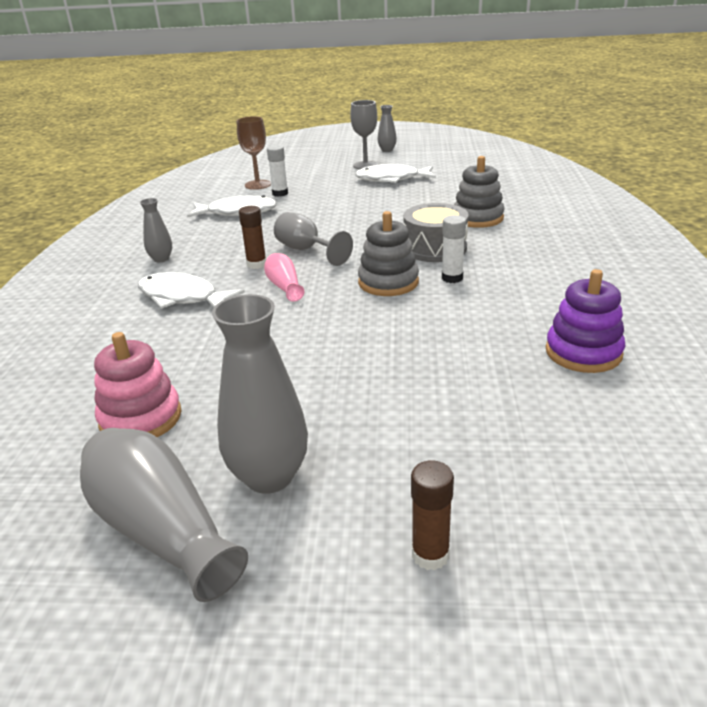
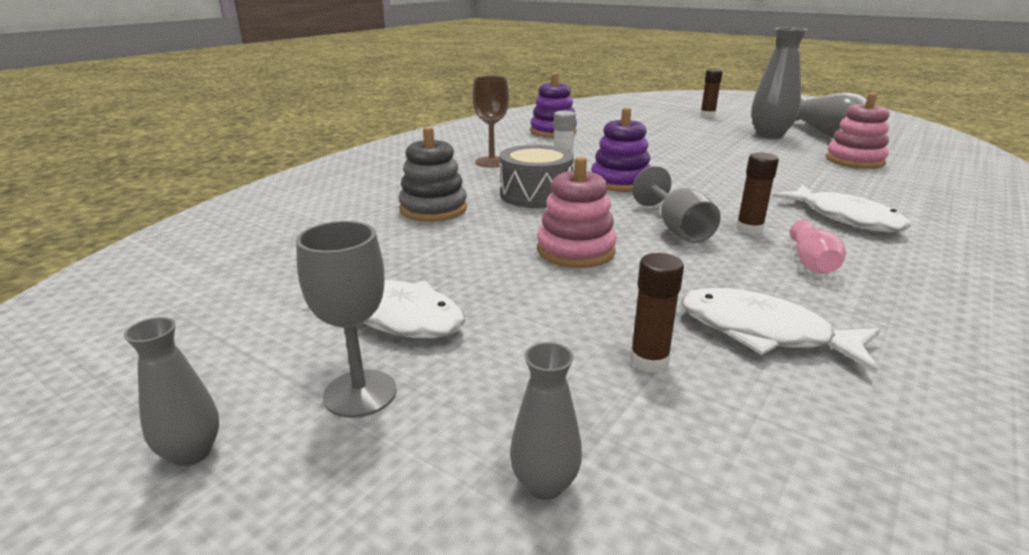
camera: 150 degrees left, 5 degrees down
grey vase [140,198,172,262] -> grey vase moved to [510,342,582,500]
brown goblet [237,116,271,190] -> brown goblet moved to [473,76,509,167]
pink vase [264,253,304,302] -> pink vase moved to [790,220,846,274]
white glue stick [267,145,288,197] -> brown glue stick [630,253,684,373]
grey stacking toy [358,211,419,296] -> purple stacking toy [591,107,651,192]
none -> pink stacking toy [537,156,617,268]

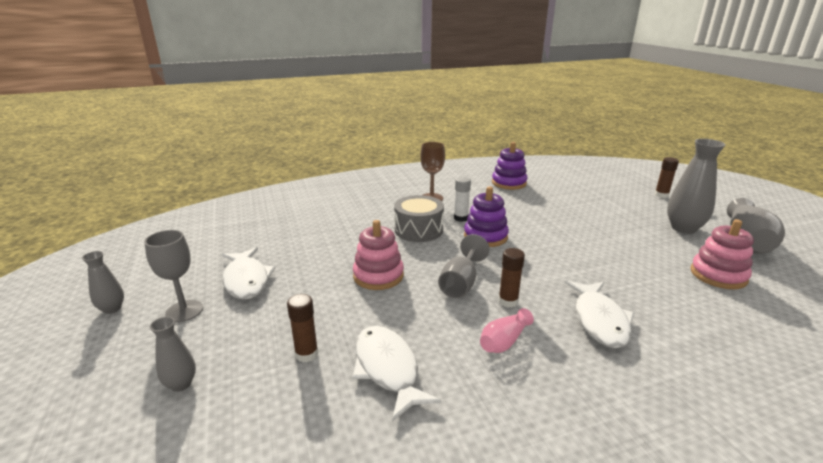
camera: 35 degrees right, 0 degrees up
grey stacking toy [398,127,467,222] -> none

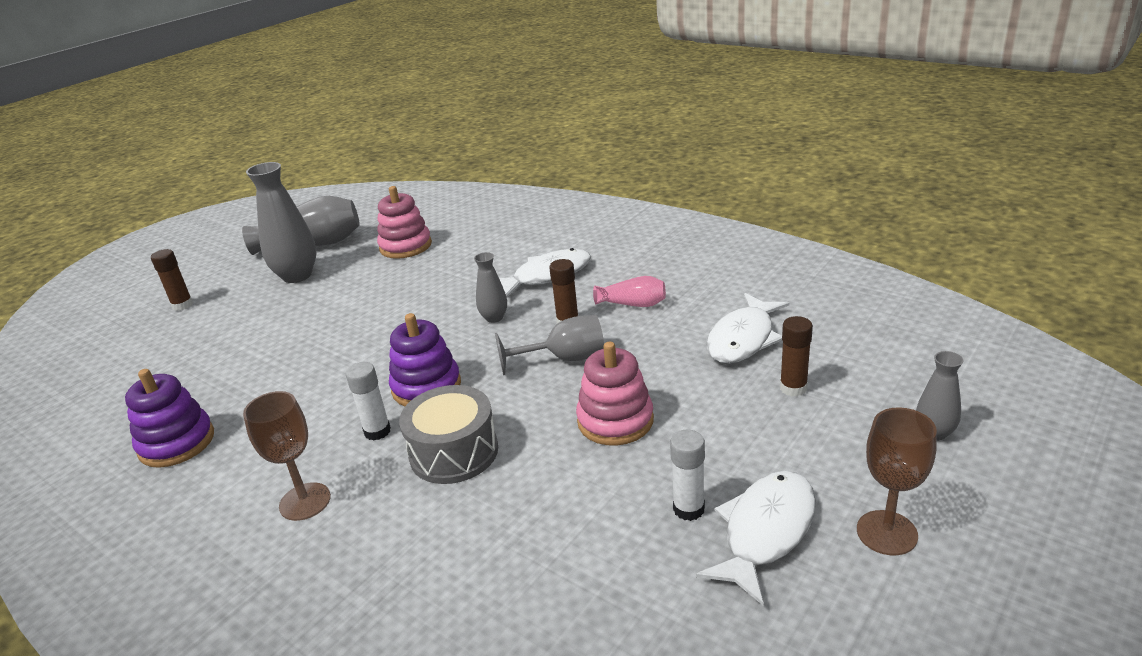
camera: 120 degrees left, 5 degrees up
grey vase [82,251,124,314] -> grey vase moved to [474,252,507,323]
grey goblet [144,230,203,322] -> brown goblet [857,407,937,555]
none -> white glue stick [670,430,705,521]

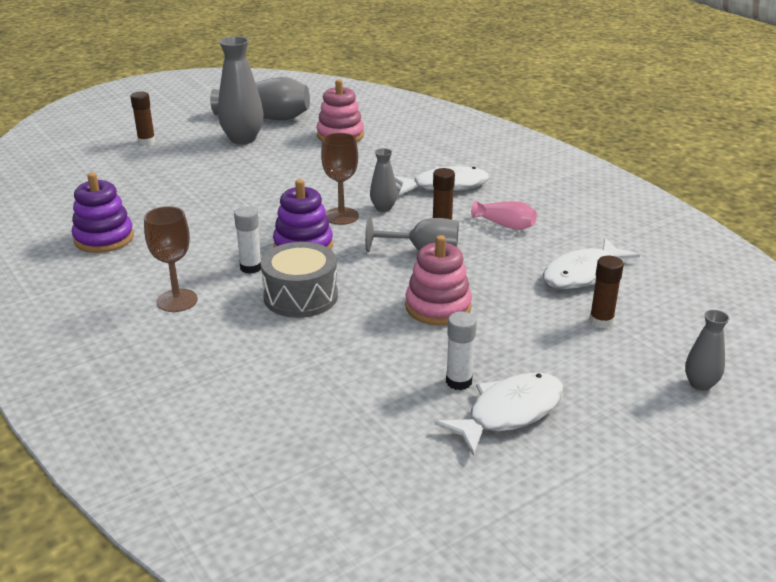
camera: 15 degrees right, 0 degrees up
brown goblet [857,407,937,555] -> brown goblet moved to [321,133,359,225]

